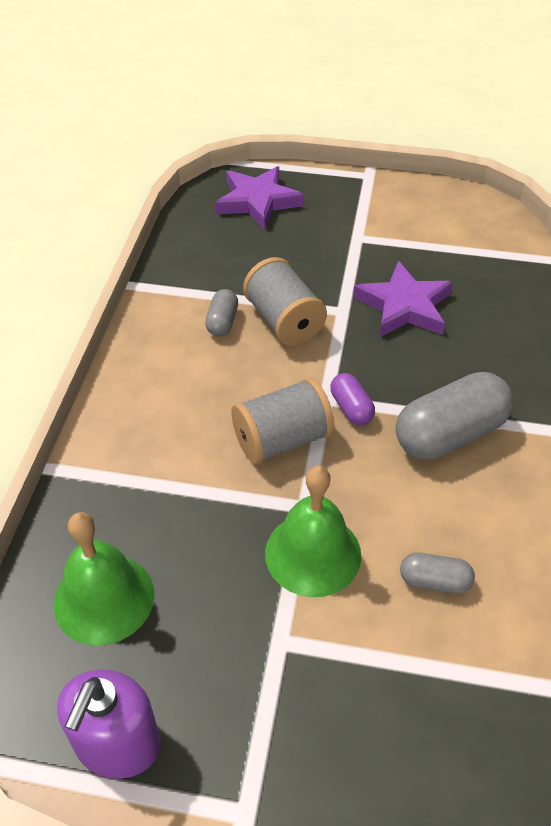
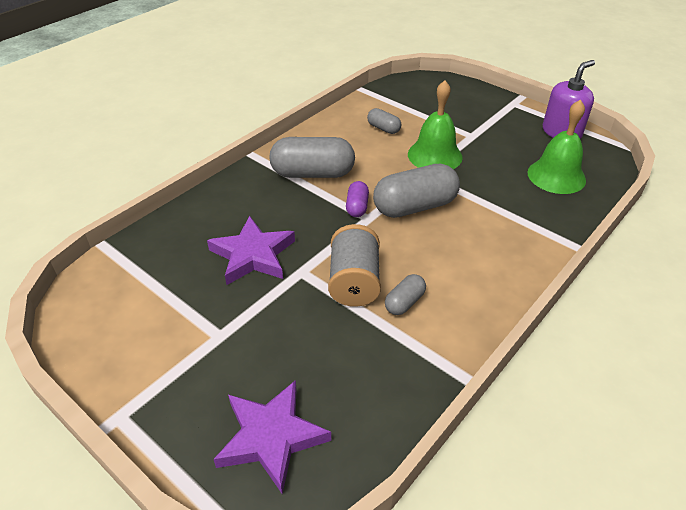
camera: 150 degrees left, 5 degrees down
grey spool [231,378,335,465] -> grey capsule [373,164,460,218]

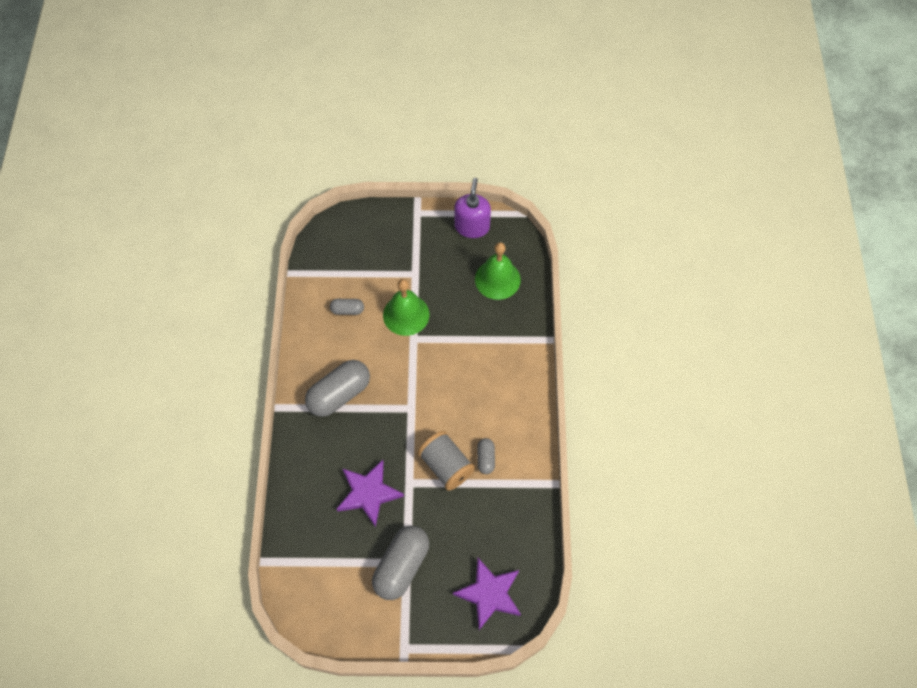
camera: 40 degrees left, 20 degrees up
purple capsule [346,181,369,217] -> none
grey capsule [373,164,460,218] -> grey capsule moved to [372,526,429,600]

